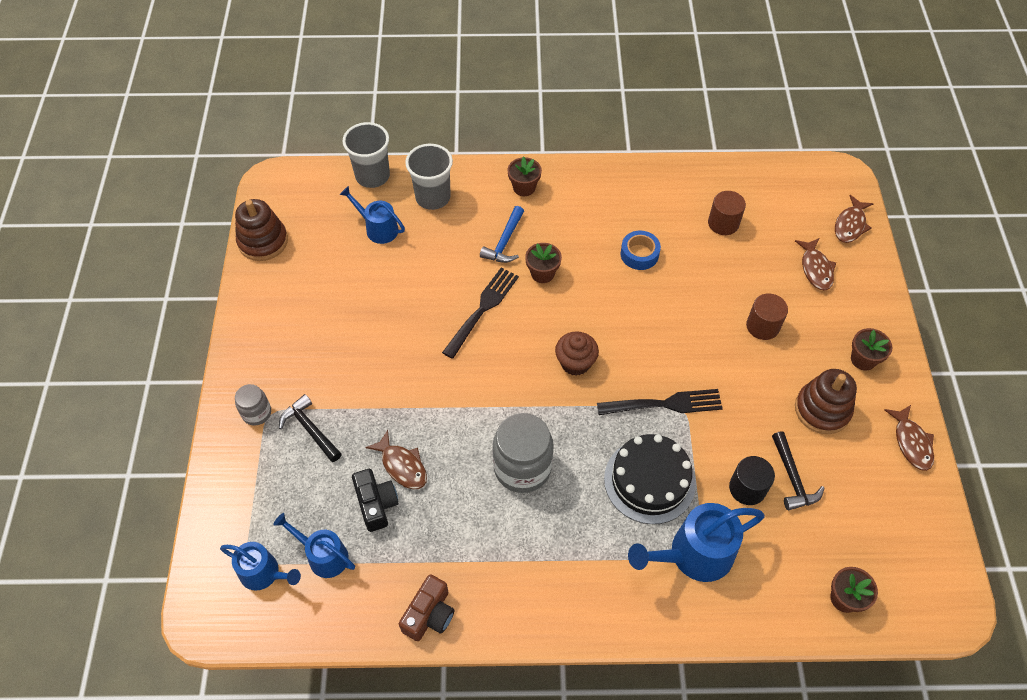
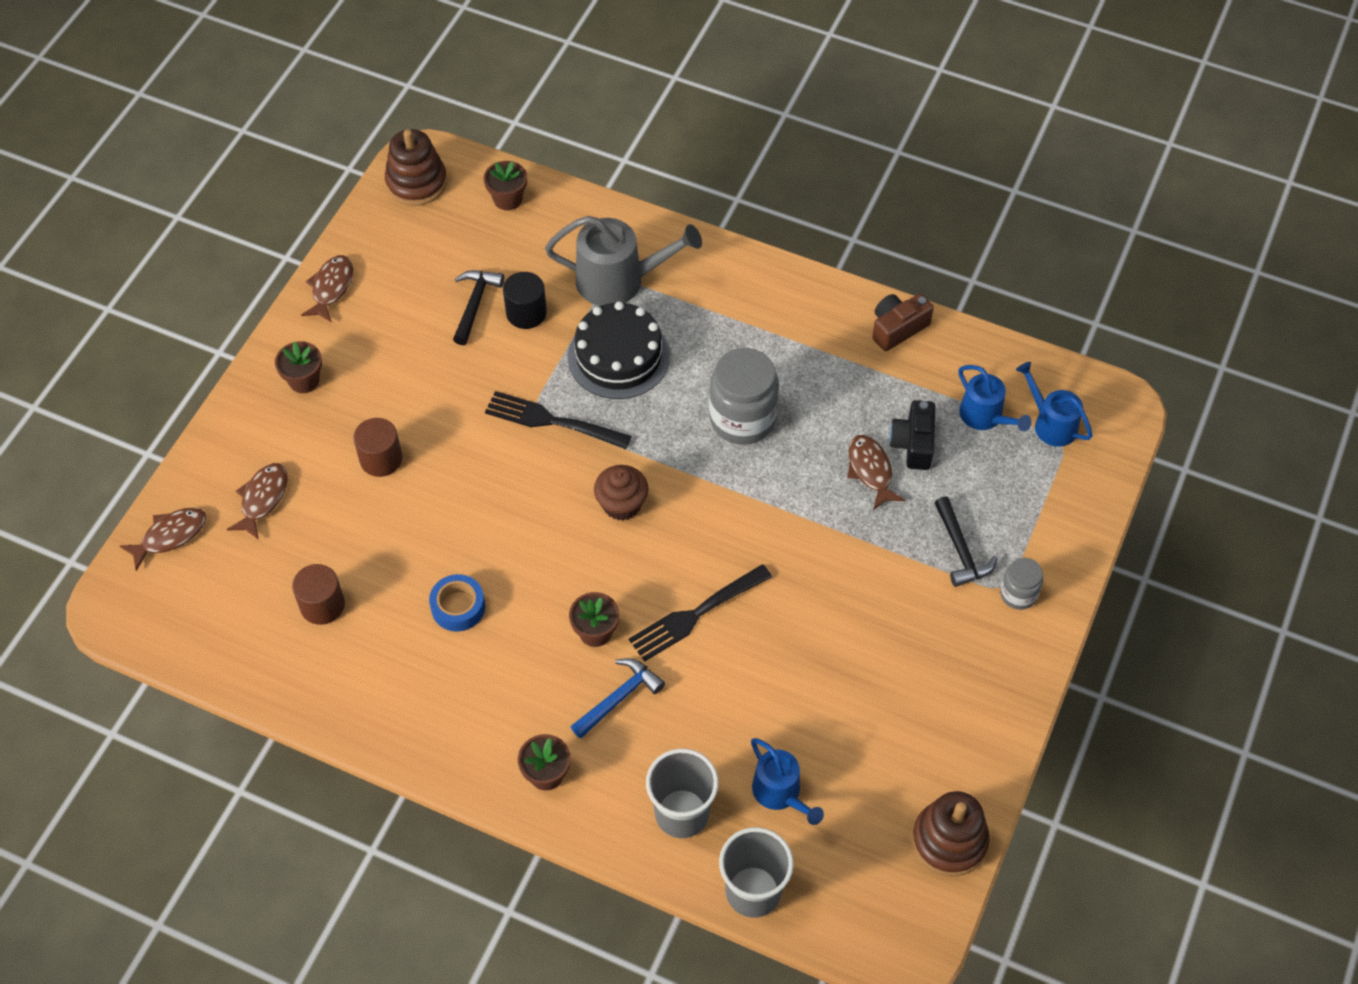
camera: 155 degrees left, 0 degrees up
blue watering can [628,503,765,582] -> grey watering can [545,216,702,306]
brown stacking toy [795,369,857,434] -> brown stacking toy moved to [385,129,447,206]

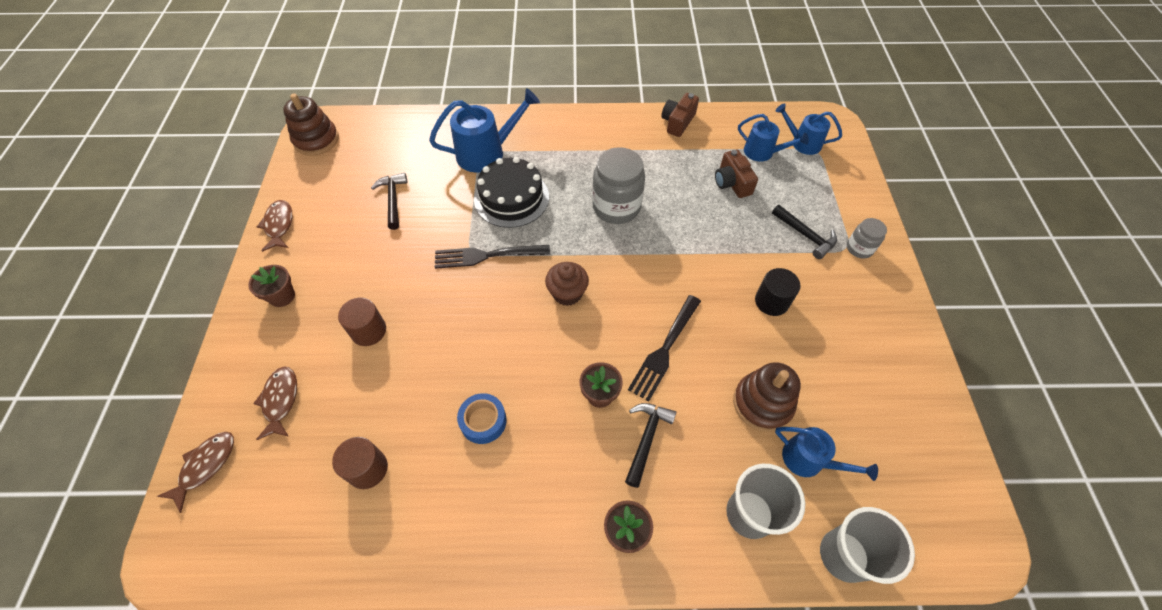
camera: 25 degrees left, 0 degrees up
brown flower pot [484,161,527,211] -> none
black cylinder [503,272,547,329] -> black cylinder moved to [755,268,800,316]
grey watering can [545,216,702,306] -> blue watering can [429,88,540,173]
blue hammer [571,658,665,738] -> black hammer [625,403,676,488]
brown fish [847,435,905,510] -> none
black camera [889,400,935,470] -> brown camera [715,149,758,198]
brown stacking toy [912,791,990,877] -> brown stacking toy moved to [733,362,801,432]

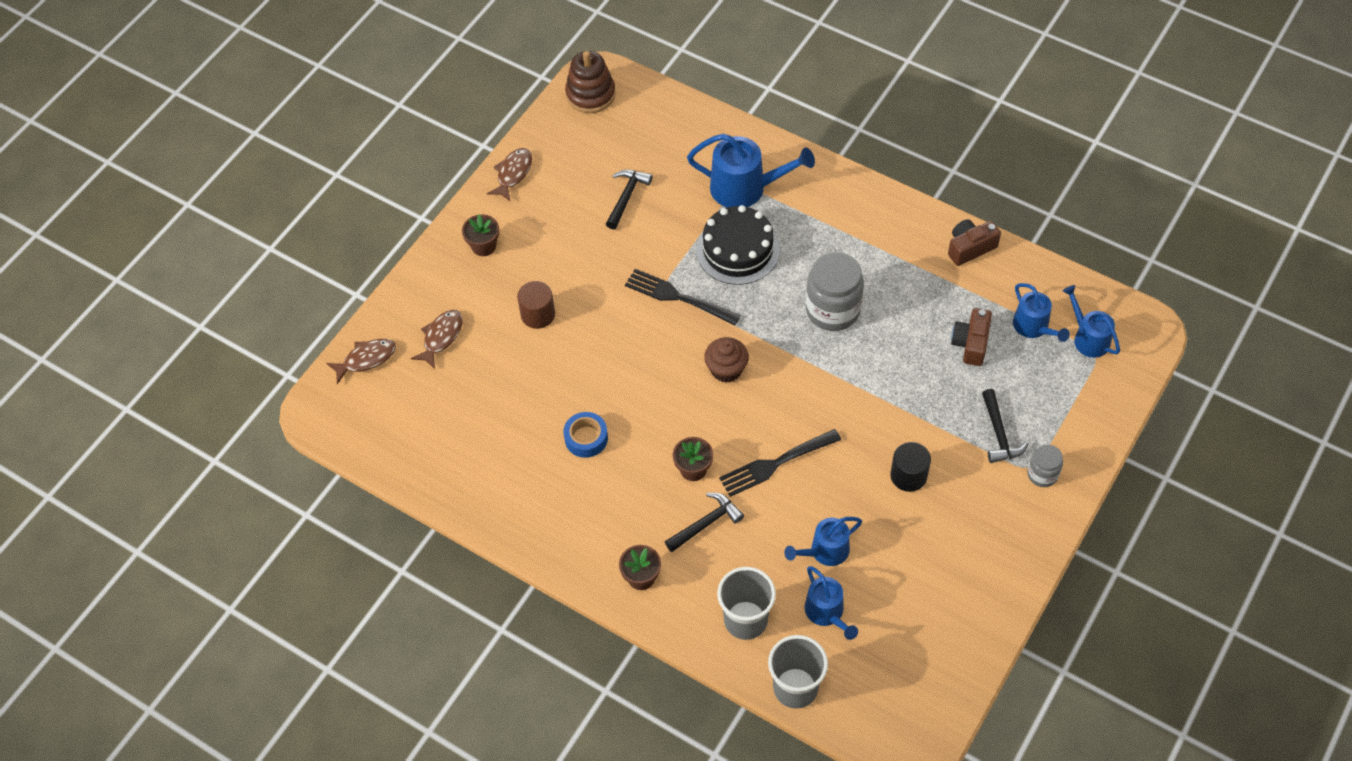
camera: 35 degrees right, 0 degrees up
brown cylinder [332,437,388,489] -> none
brown stacking toy [733,362,801,432] -> blue watering can [784,517,862,566]

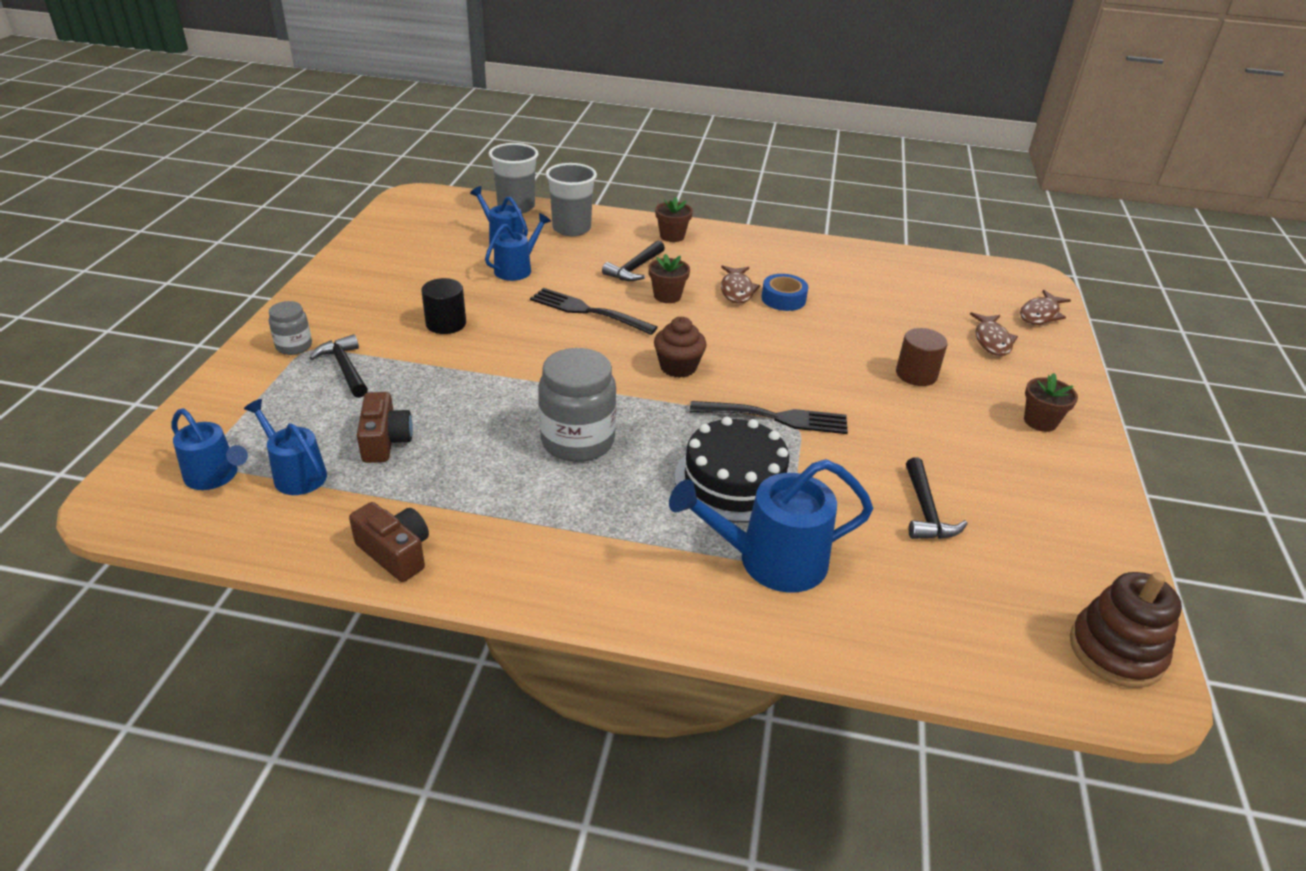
camera: 155 degrees right, 20 degrees down
brown fish [487,148,532,202] -> brown fish moved to [721,265,761,304]
black fork [719,429,841,497] -> black fork turned 105 degrees counterclockwise [530,288,658,335]
brown camera [948,219,1001,266] -> brown camera turned 90 degrees counterclockwise [349,502,429,582]

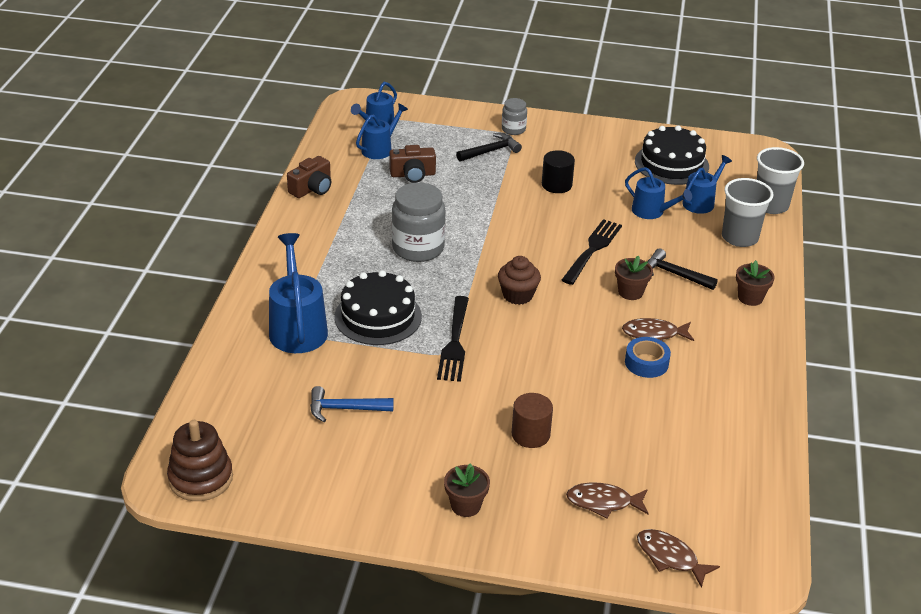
camera: 90 degrees right, 0 degrees up
black hammer [906,457,968,539] -> blue hammer [310,386,394,422]
none -> black cake [635,125,709,185]

